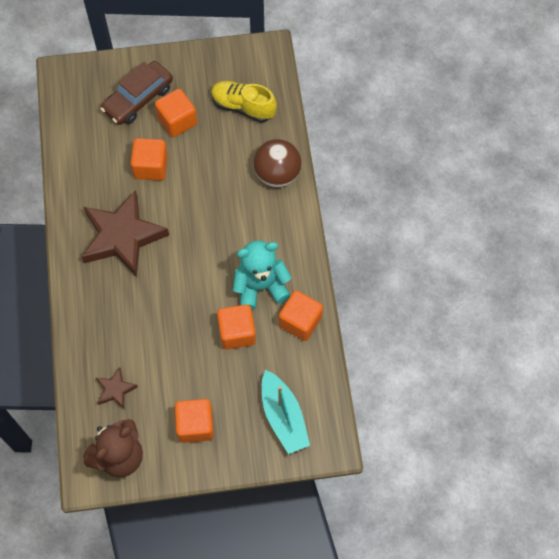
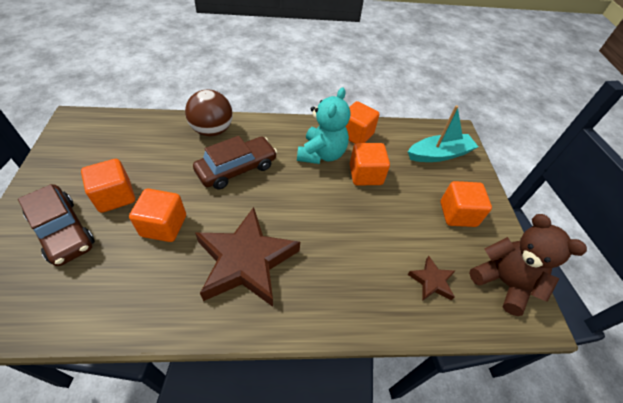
camera: 90 degrees left, 15 degrees down
yellow shoe [211,81,277,123] -> none
turquoise teddy bear [233,240,292,310] -> turquoise teddy bear turned 150 degrees counterclockwise [297,87,350,164]
none -> brown car [193,136,277,189]

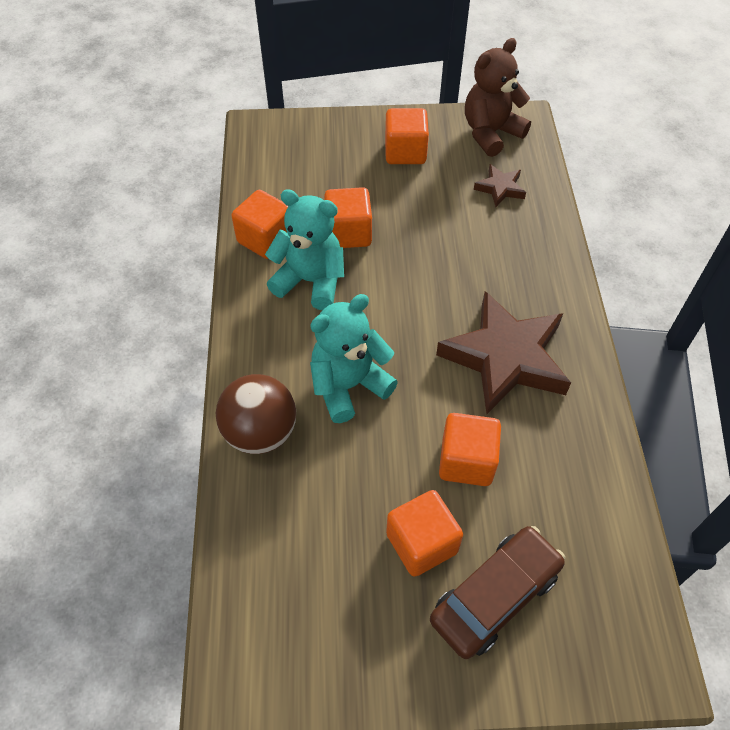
camera: 85 degrees left, 5 degrees up
brown car [193,136,277,189] -> turquoise teddy bear [310,294,398,423]
turquoise boat [408,105,478,162] -> none

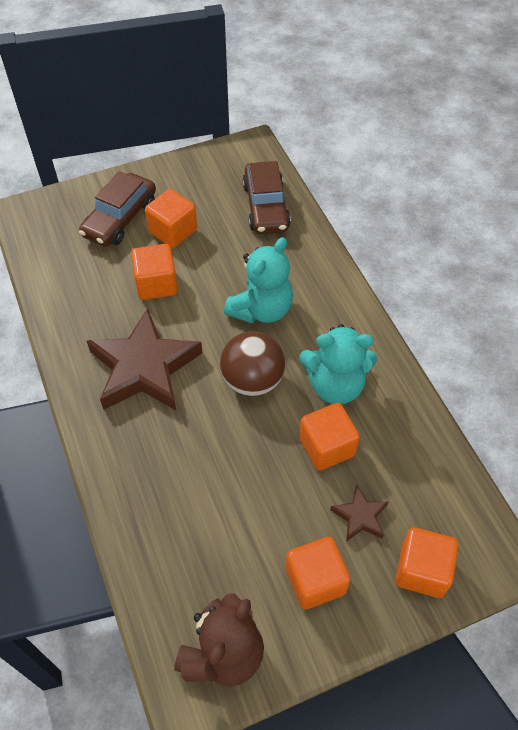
camera: 160 degrees right, 0 degrees up
brown ball [216,374,296,454] -> brown ball moved to [220,331,285,396]
orange cube [232,190,288,259] -> orange cube moved to [395,527,459,598]
brown star [474,164,526,207] -> brown star moved to [330,485,389,542]
none -> brown car [243,161,291,234]

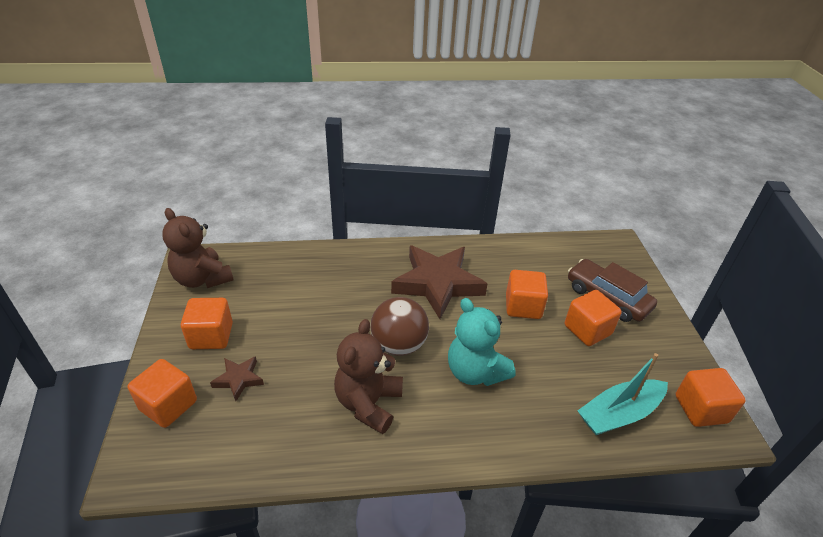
camera: 105 degrees right, 15 degrees down
brown car [243,161,291,234] -> turquoise boat [577,353,668,435]
turquoise teddy bear [299,324,377,404] -> brown teddy bear [334,319,403,434]
orange cube [299,403,360,471] -> orange cube moved to [675,368,746,427]

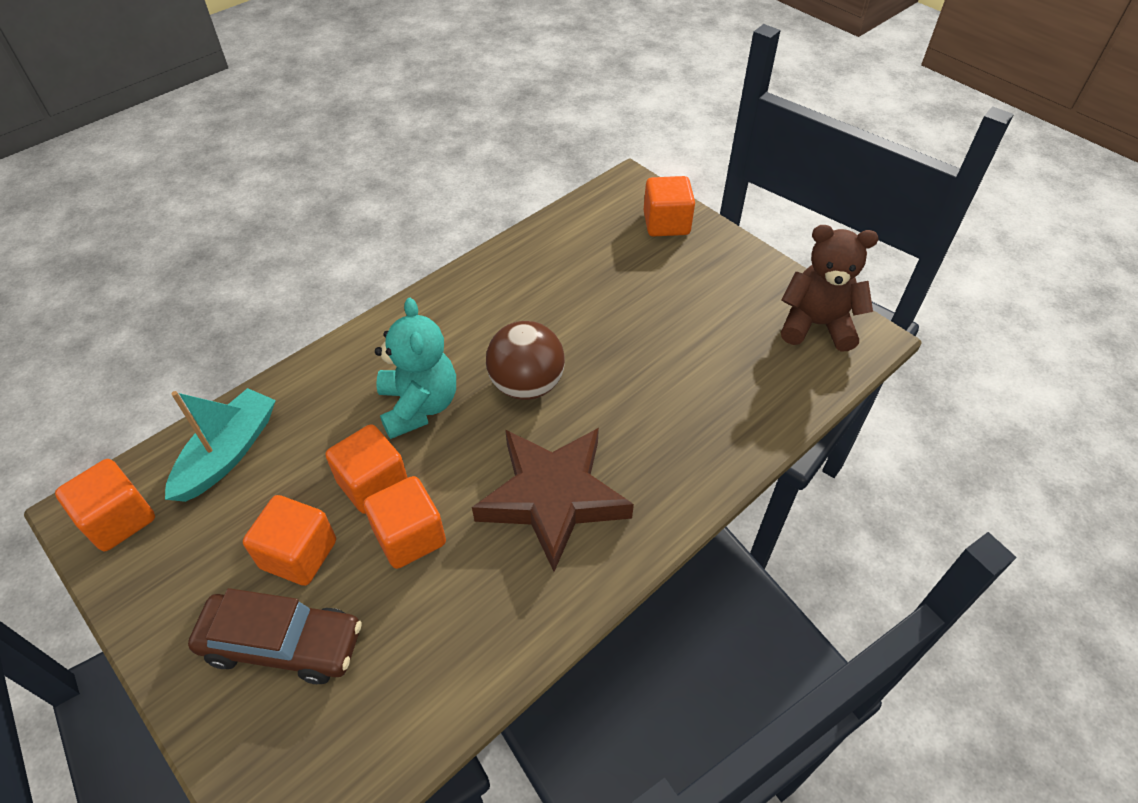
camera: 145 degrees right, 10 degrees up
orange cube [181,298,233,349] -> orange cube moved to [326,424,408,514]
brown star [210,356,264,401] -> none
brown teddy bear [334,319,403,434] -> none
turquoise teddy bear [448,298,516,386] -> turquoise teddy bear turned 60 degrees clockwise [375,298,456,439]

